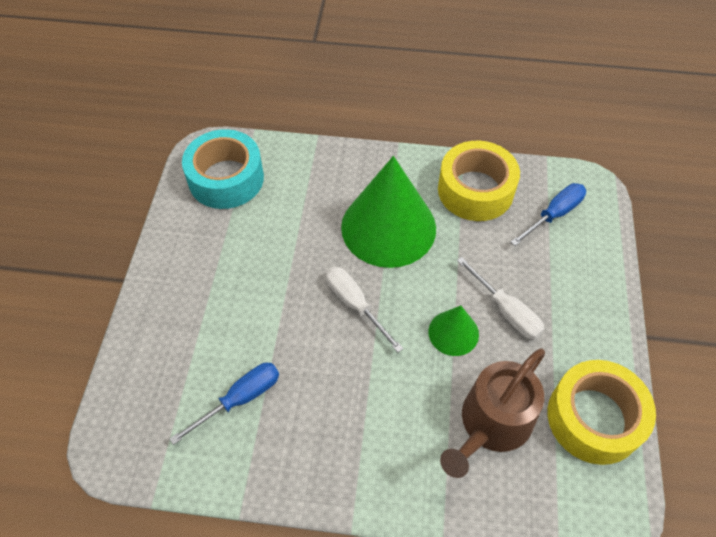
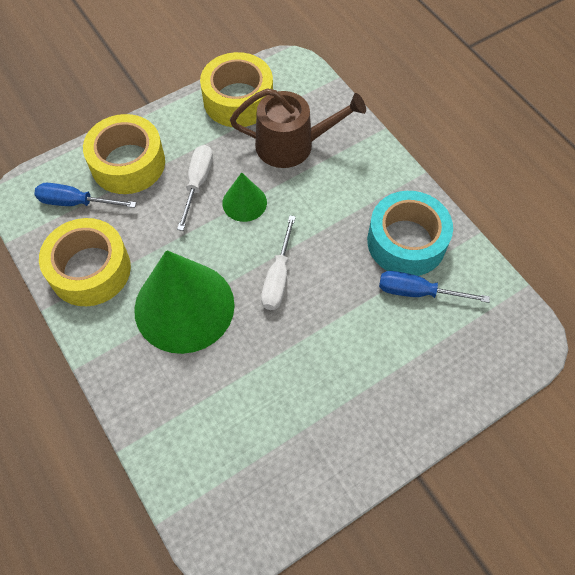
camera: 130 degrees left, 5 degrees up
turquoise tape [182,129,264,209] -> turquoise tape moved to [367,191,453,276]
none -> yellow tape [83,114,165,194]

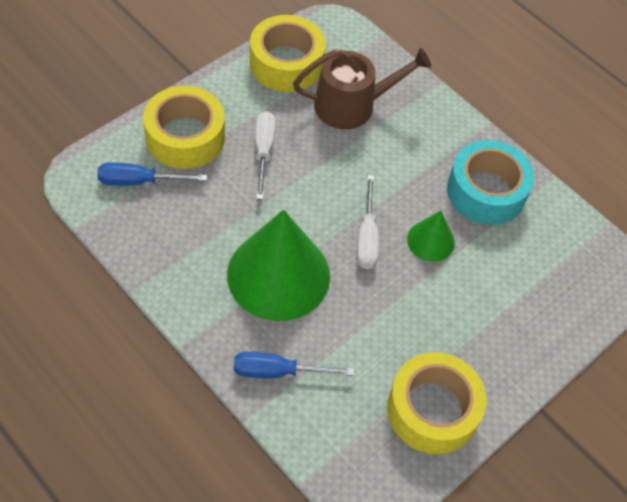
camera: 15 degrees left, 5 degrees down
yellow tape [39,218,131,306] -> yellow tape moved to [387,352,486,454]
green cone [222,172,267,222] -> green cone moved to [407,211,455,262]
blue screwdriver [379,271,490,303] -> blue screwdriver moved to [234,352,354,378]

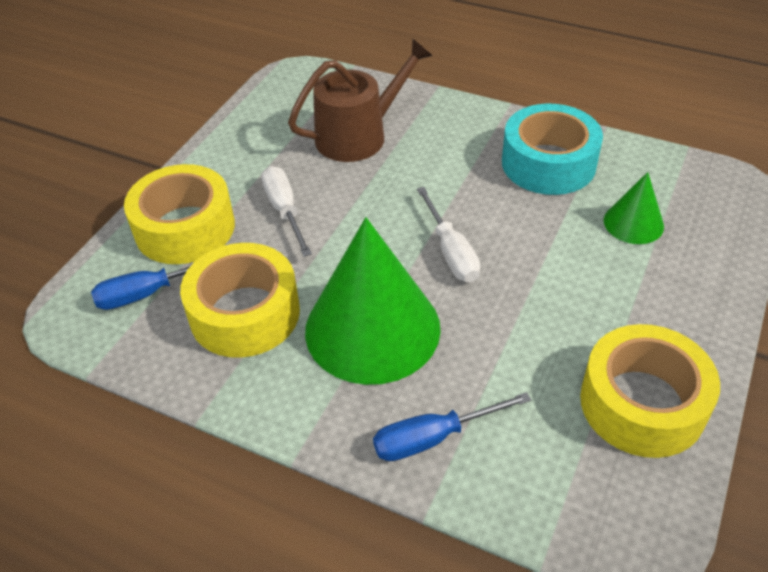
camera: 15 degrees left, 10 degrees down
yellow tape [250,15,326,92] -> yellow tape moved to [180,243,300,358]
green cone [407,211,455,262] -> green cone moved to [604,172,664,244]

